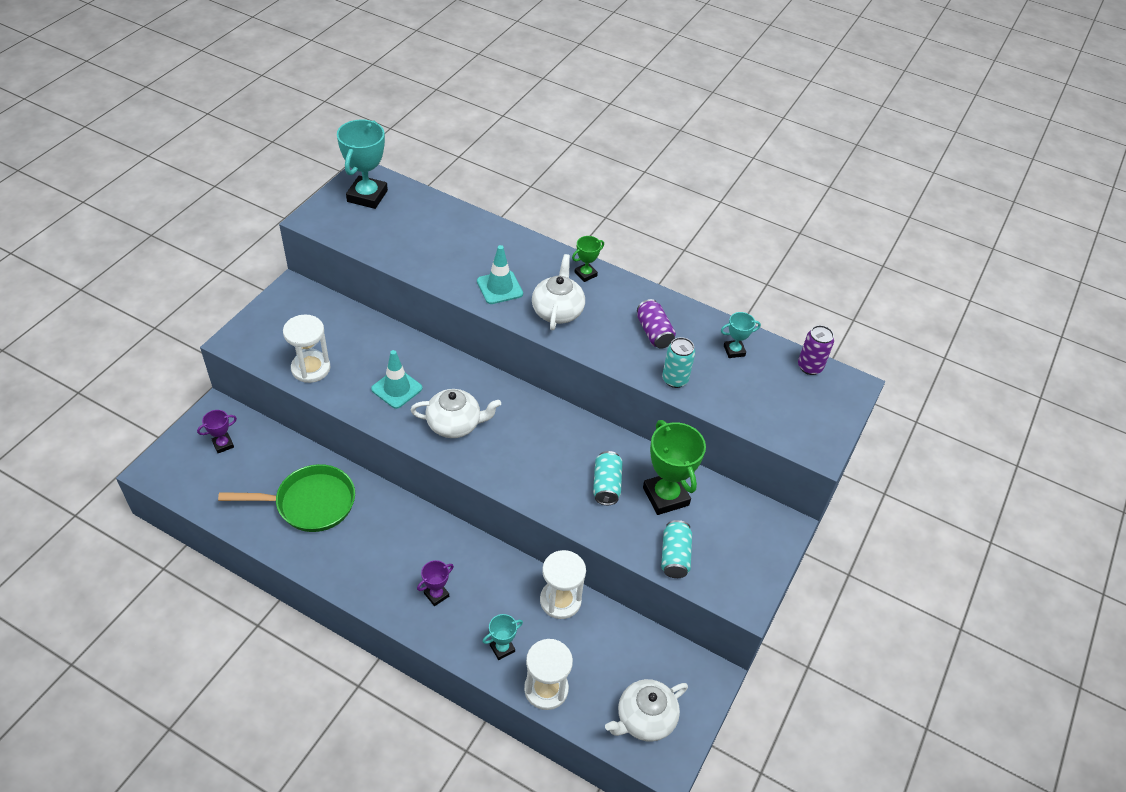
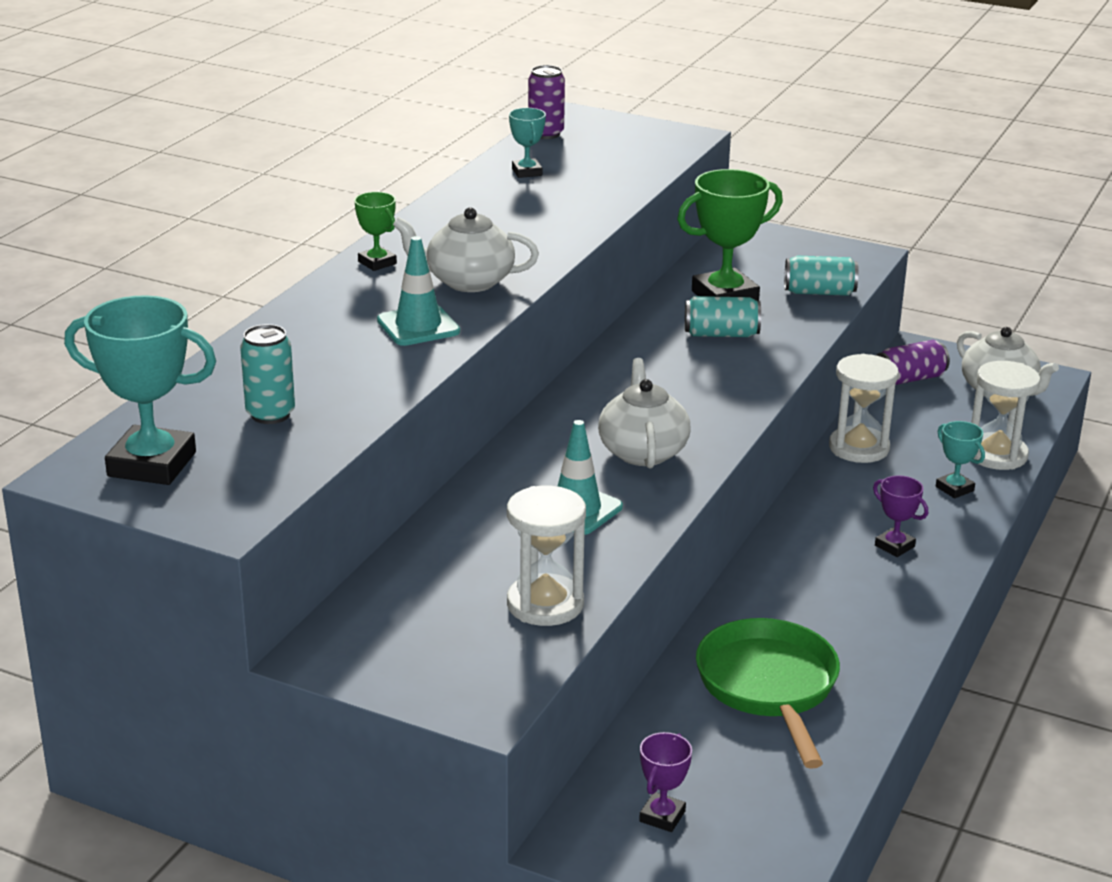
camera: 90 degrees left, 20 degrees down
purple trophy [197,410,237,453] -> purple trophy turned 60 degrees clockwise [639,732,692,832]
purple can [637,299,676,349] -> purple can moved to [876,340,950,385]
turquoise can [662,337,695,388] -> turquoise can moved to [240,324,295,424]

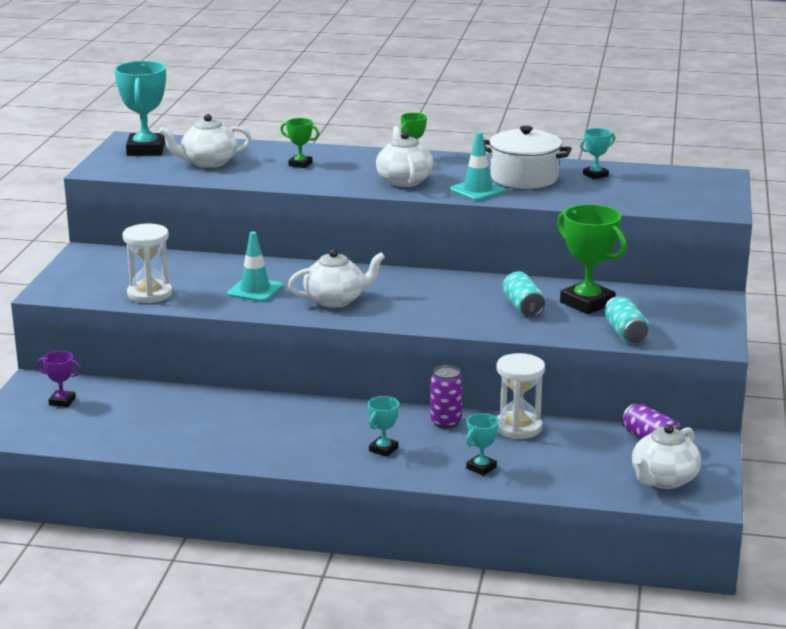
camera: 75 degrees right, 5 degrees down
turquoise can [240,324,295,424] -> white teapot [159,114,251,168]
turquoise traffic cone [377,236,460,346] -> turquoise traffic cone moved to [450,132,506,201]
purple can [528,65,565,139] -> purple can moved to [430,365,462,429]
green pan [696,618,840,769] -> none
purple trophy [873,475,928,557] -> turquoise trophy [368,396,399,457]
white hourglass [971,361,1040,470] -> none
none -> green trophy [280,118,319,168]
none -> white pot [484,126,572,189]

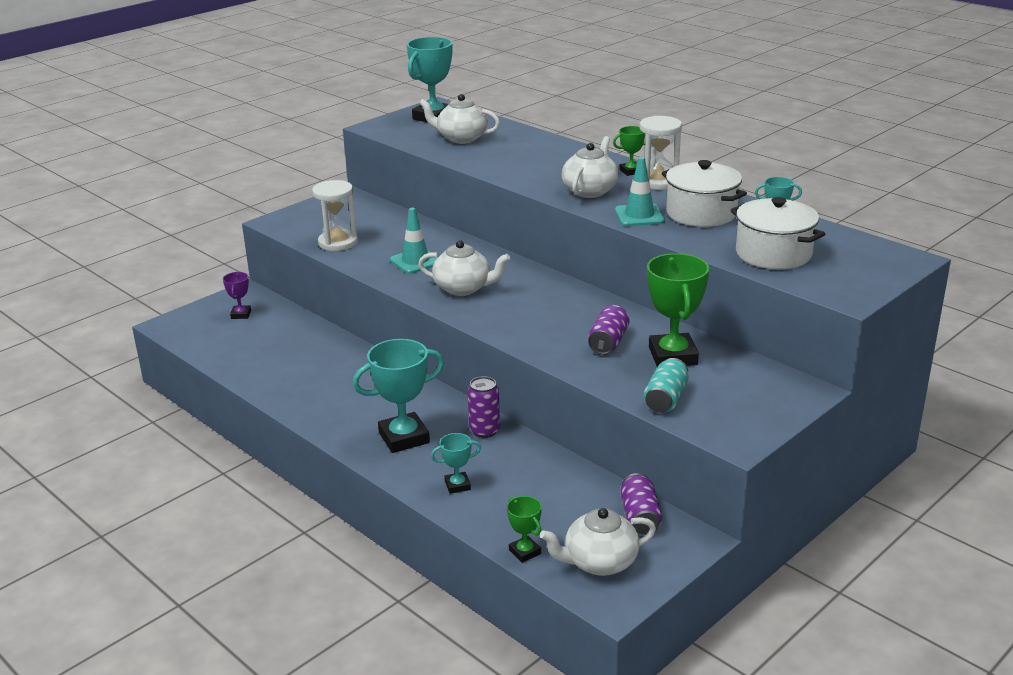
camera: 35 degrees right, 5 degrees up
purple trophy [36,351,82,407] -> purple trophy turned 45 degrees clockwise [223,272,251,319]
green trophy [280,118,319,168] -> green trophy moved to [507,496,542,563]
turquoise trophy [368,396,399,457] -> turquoise trophy [353,339,444,453], size x1.96
white hourglass [496,353,545,439] -> white hourglass moved to [639,116,682,190]
turquoise can [502,271,545,317] -> purple can [588,305,630,355]
none -> white pot [731,197,825,269]

